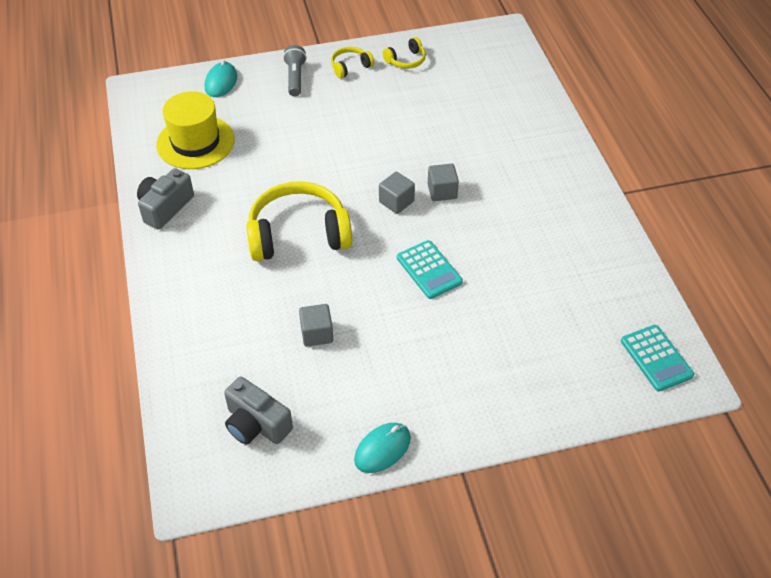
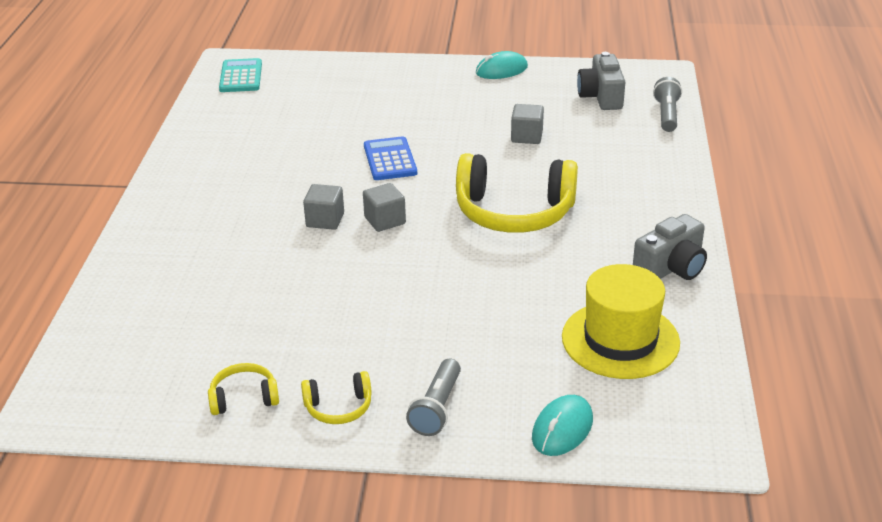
camera: 160 degrees left, 15 degrees down
grey camera [224,376,293,445] -> grey camera turned 150 degrees counterclockwise [577,52,625,110]
turquoise calculator [397,240,463,299] -> blue calculator [364,136,417,180]
none -> grey flashlight [653,77,682,132]

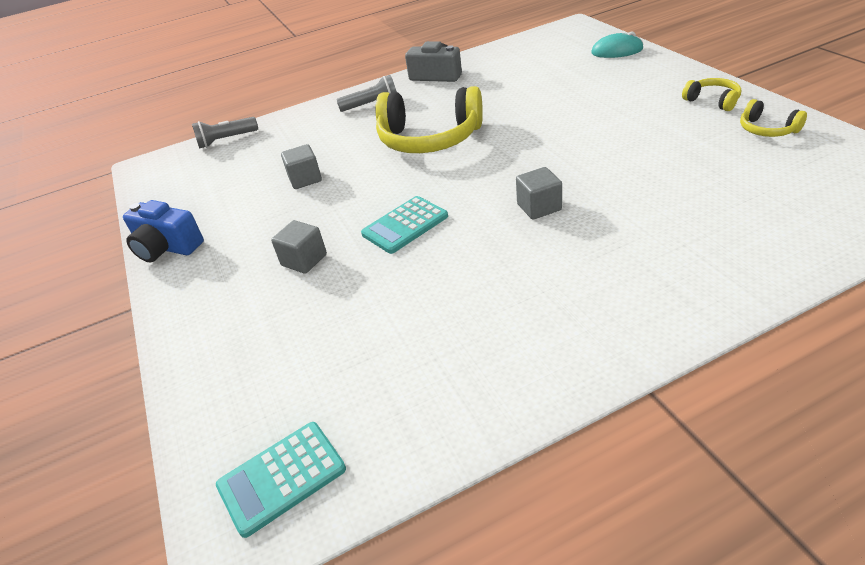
camera: 115 degrees left, 5 degrees up
grey cube [363,183,406,232] -> grey cube moved to [271,220,327,274]
blue calculator [364,136,417,180] -> turquoise calculator [361,196,448,254]
grey flashlight [406,358,461,436] -> grey flashlight moved to [336,75,397,112]
yellow headphones [456,153,578,233] -> yellow headphones turned 120 degrees clockwise [375,86,483,153]
turquoise mouse [476,51,528,79] -> blue camera [123,200,204,263]
yellow hat [562,264,680,379] -> none
grey camera [577,52,625,110] -> none

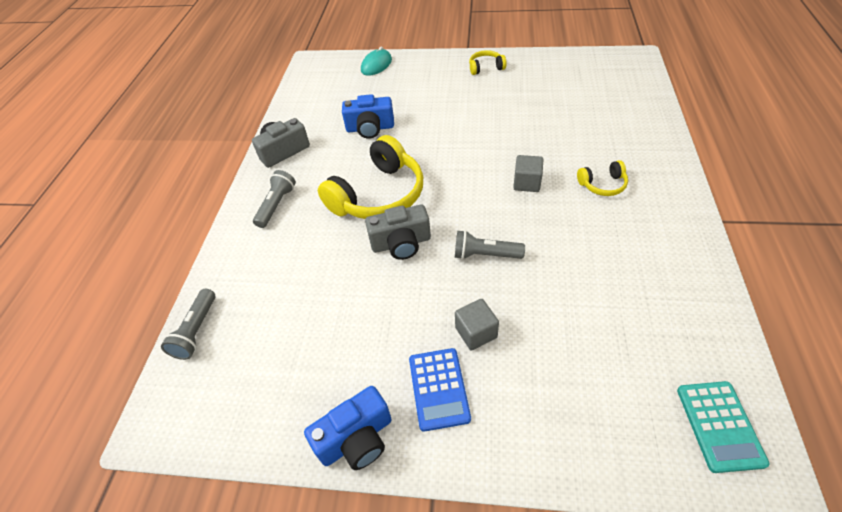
camera: 60 degrees left, 10 degrees up
grey cube [281,144,322,189] -> none
turquoise calculator [361,196,448,254] -> grey flashlight [455,230,525,260]
yellow headphones [740,99,807,137] -> yellow headphones moved to [577,160,628,196]
none -> blue camera [342,94,394,139]
none -> grey camera [365,205,431,260]
none -> blue calculator [409,348,471,432]

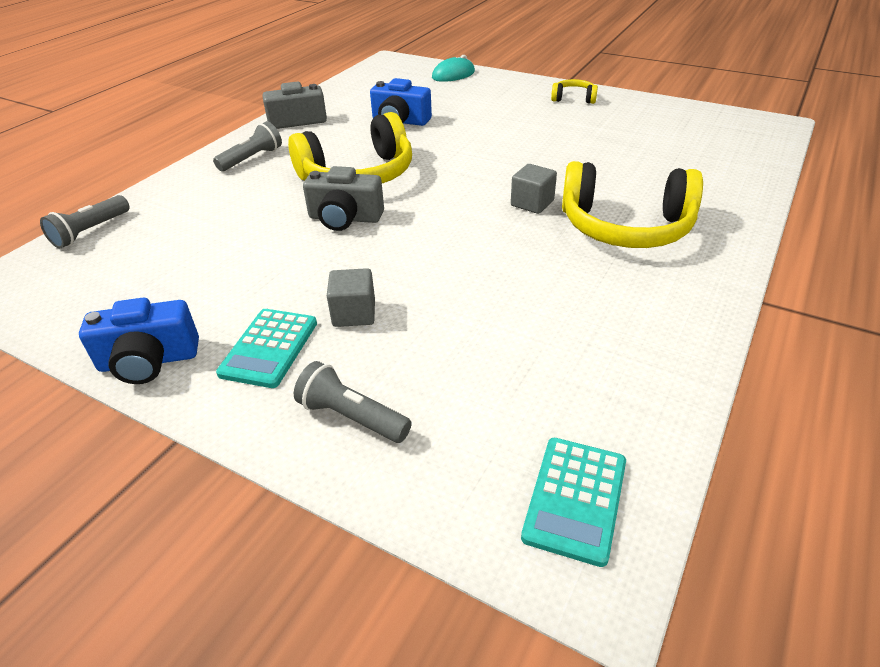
camera: 20 degrees right, 10 degrees down
blue calculator [409,348,471,432] -> turquoise calculator [216,309,317,388]
grey flashlight [455,230,525,260] -> grey flashlight moved to [294,361,412,443]
yellow headphones [577,160,628,196] -> yellow headphones [562,161,703,248], size x2.15

